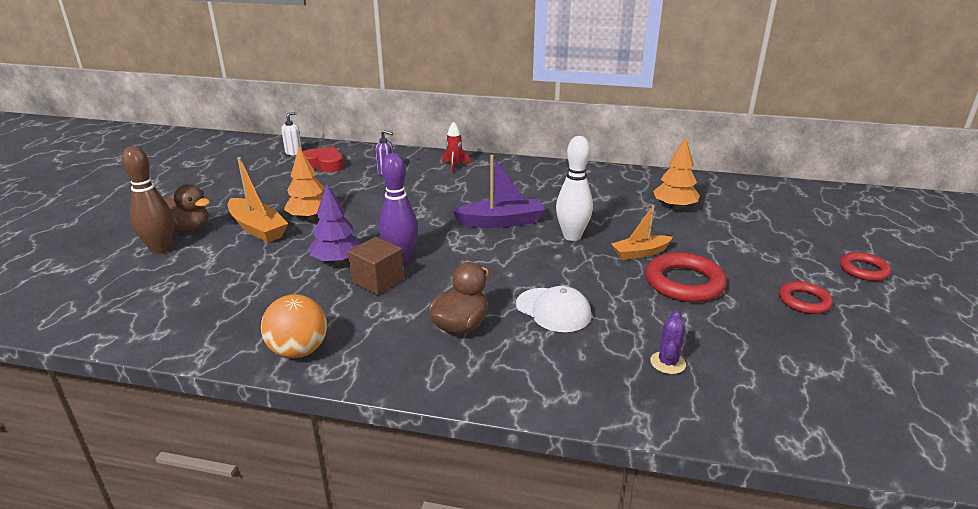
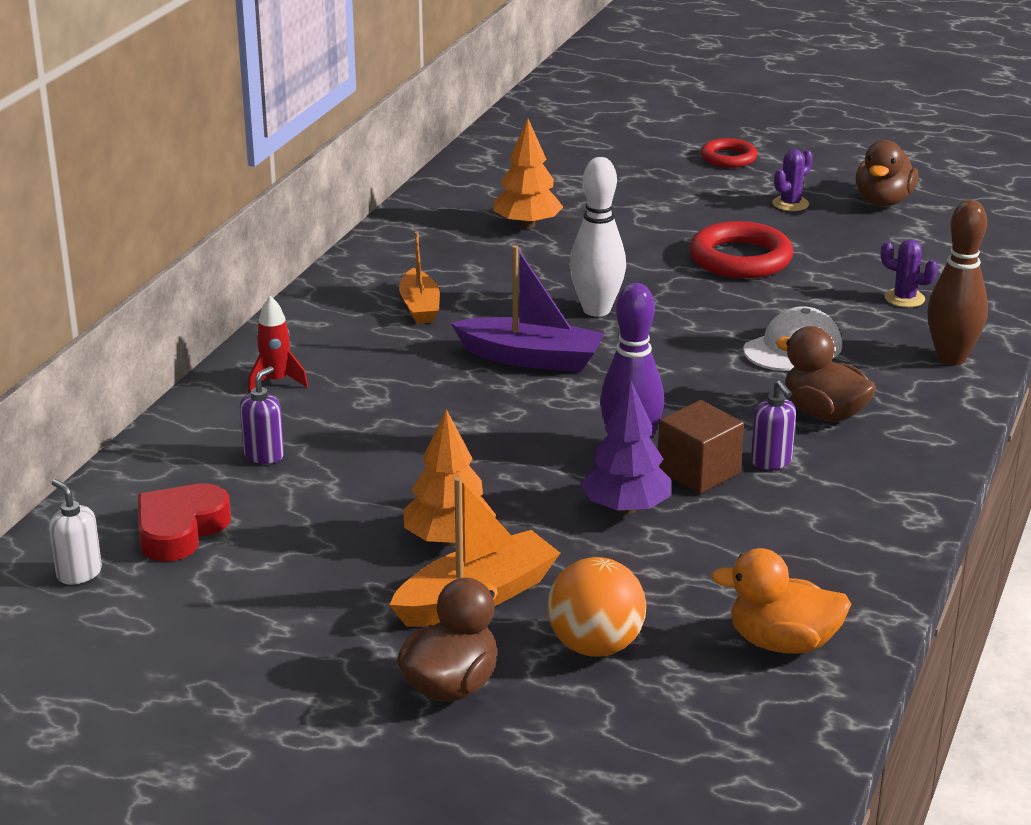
camera: 80 degrees left, 0 degrees up
brown bowling pin [122,146,174,254] -> brown bowling pin moved to [927,200,988,366]
orange ball [261,294,327,358] -> orange ball moved to [547,557,646,657]
purple boat [452,155,545,228] -> purple boat turned 105 degrees clockwise [451,245,605,372]
orange boat [611,205,673,260] -> orange boat moved to [399,232,440,324]
red ring [779,281,833,314] -> purple cactus [772,149,813,211]
none -> orange duck [711,548,851,654]
none -> purple soap dispenser [751,380,796,470]
none -> brown duck [855,140,918,207]

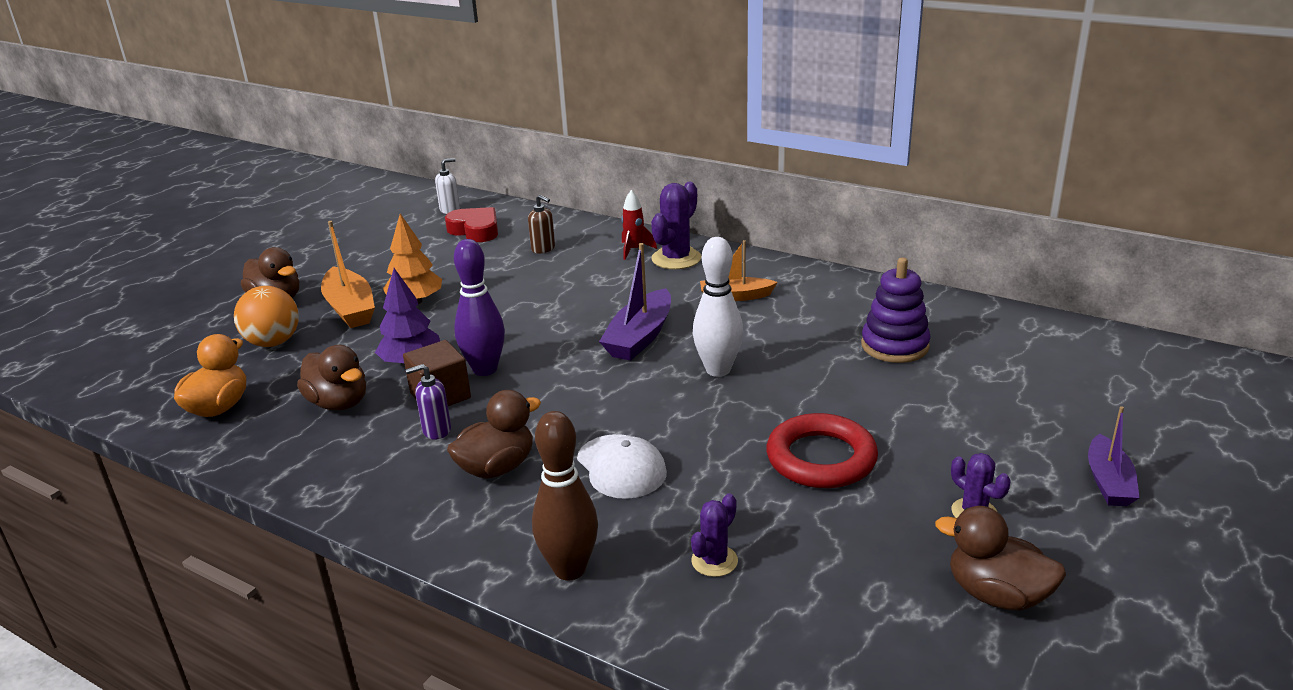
camera: 100 degrees right, 0 degrees up
purple soap dispenser [240,366,284,464] -> brown soap dispenser [528,195,555,253]
orange tree [493,119,563,229] -> purple stacking toy [861,258,931,363]
red ring [701,138,757,168] -> purple boat [1088,406,1140,506]
none -> brown duck [297,345,366,410]
none -> purple cactus [651,182,702,269]

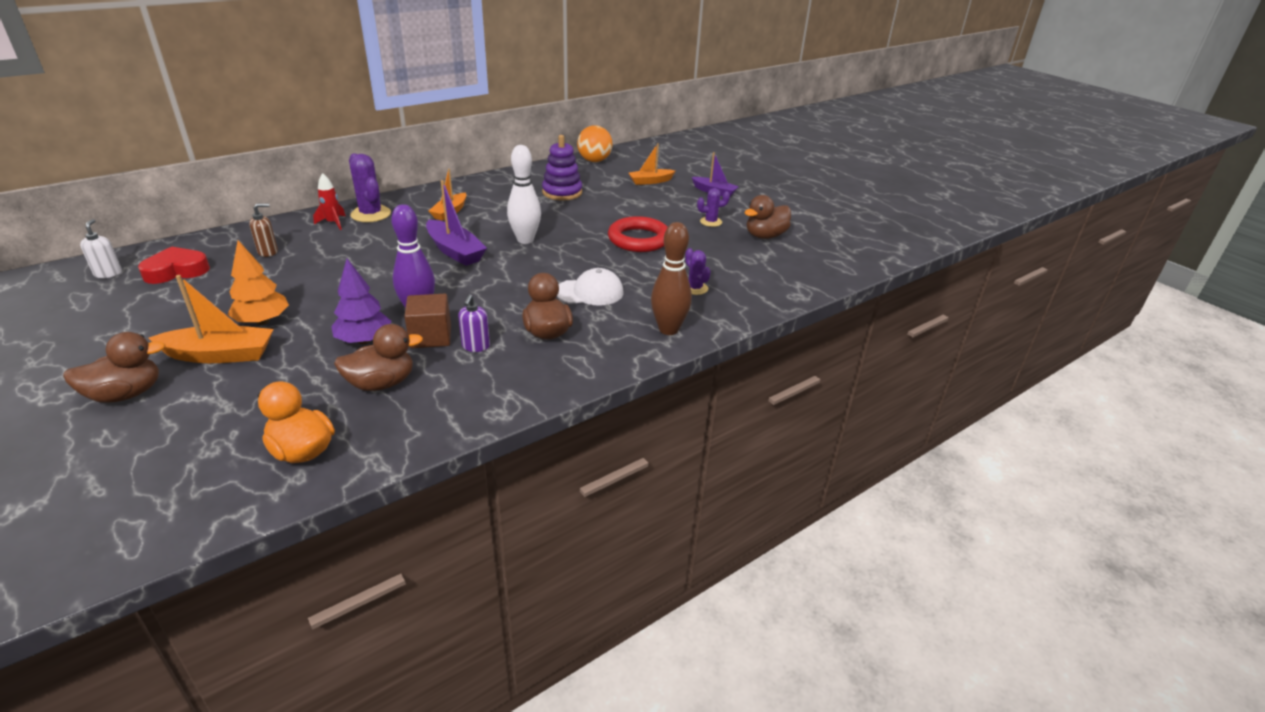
camera: 70 degrees left, 5 degrees up
orange ball [234,286,299,347] -> orange ball moved to [577,125,613,162]
none -> orange boat [629,143,675,185]

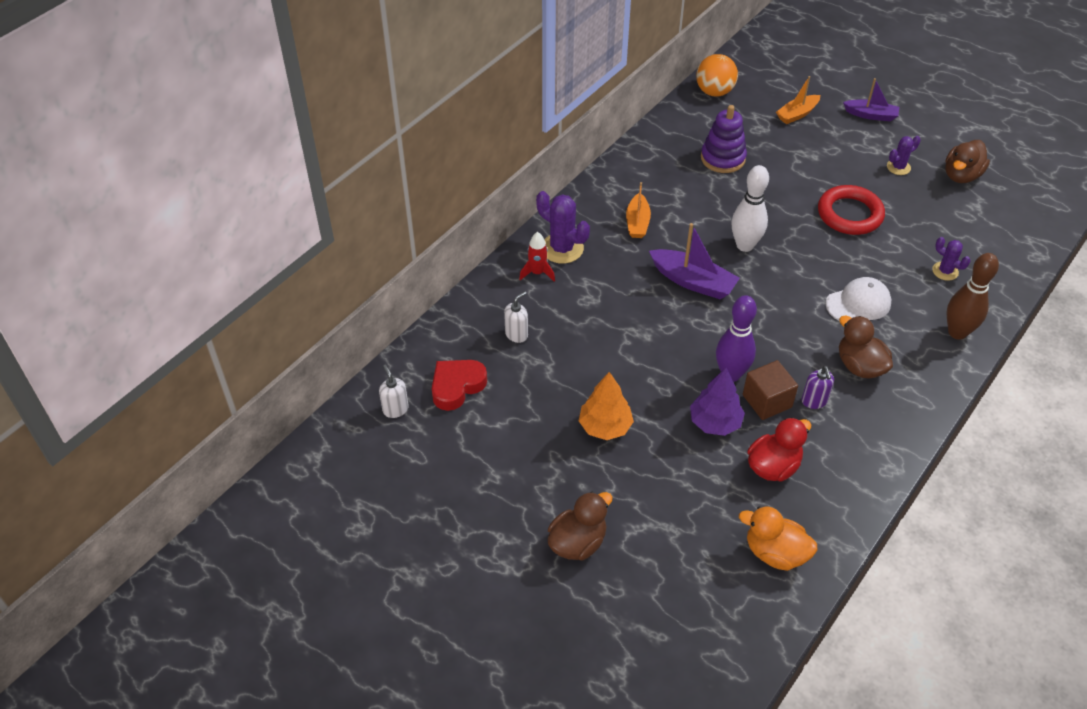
camera: 15 degrees left, 15 degrees up
orange boat [148,275,274,363] -> none
brown soap dispenser [249,203,278,257] -> white soap dispenser [504,291,528,343]
brown duck [334,324,423,391] -> red duck [747,417,811,482]

